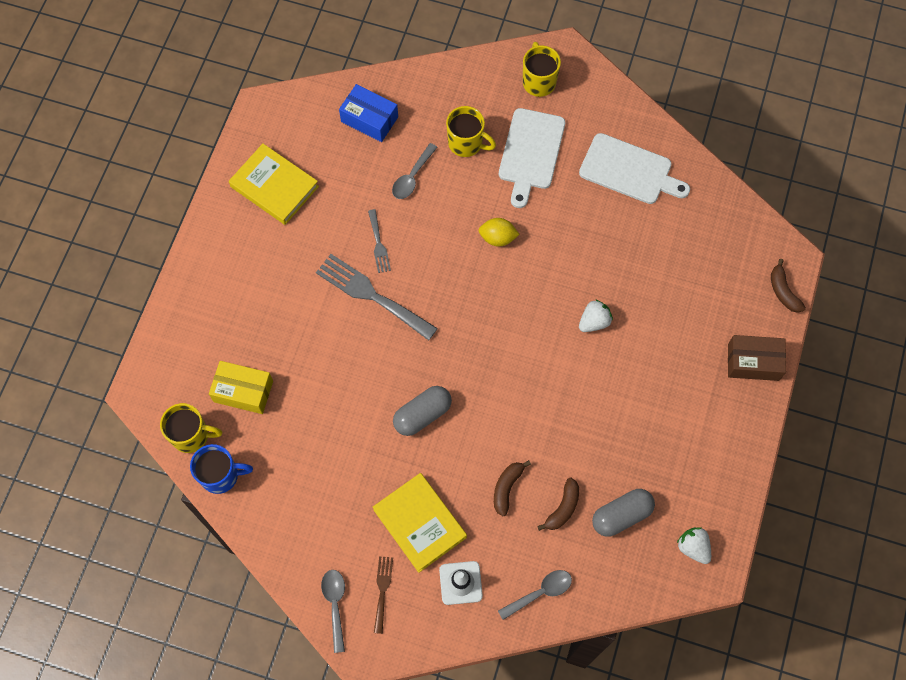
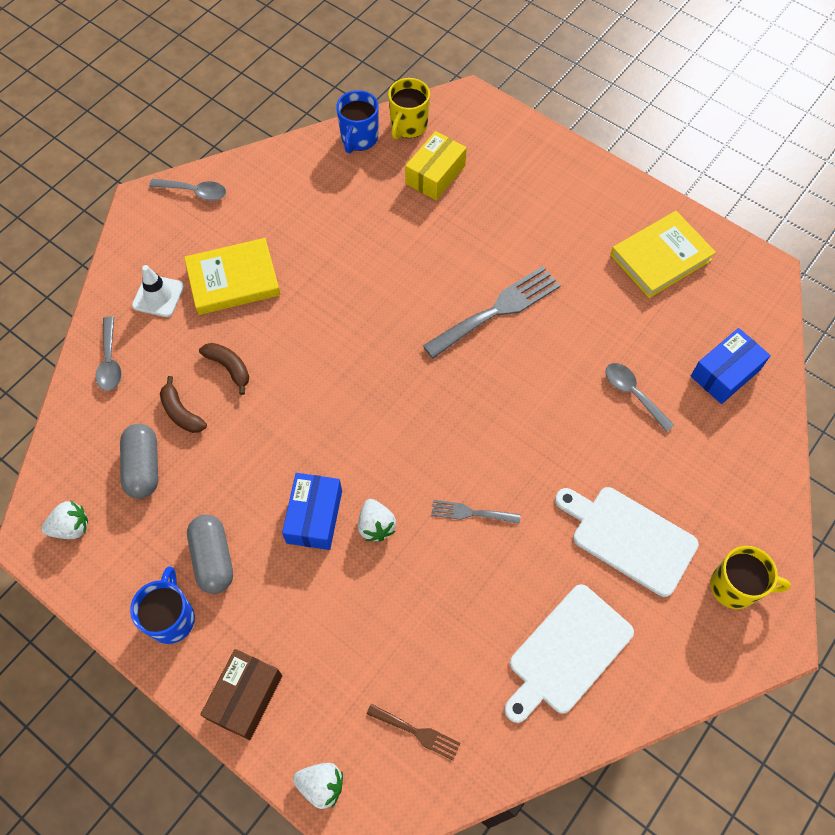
camera: 110 degrees right, 5 degrees down
grey fork [368,209,391,273] -> grey fork moved to [431,500,521,524]
brown fork [374,556,393,634] -> brown fork moved to [367,704,461,760]
grey capsule [393,386,452,436] -> grey capsule moved to [187,515,233,594]
yellow mug [446,106,496,157] -> none
yellow lemon [478,218,520,247] -> none
brown banana [771,259,806,313] -> white strawberry [293,763,343,809]
none -> blue mug [130,567,195,644]
none -> blue box [282,473,342,550]

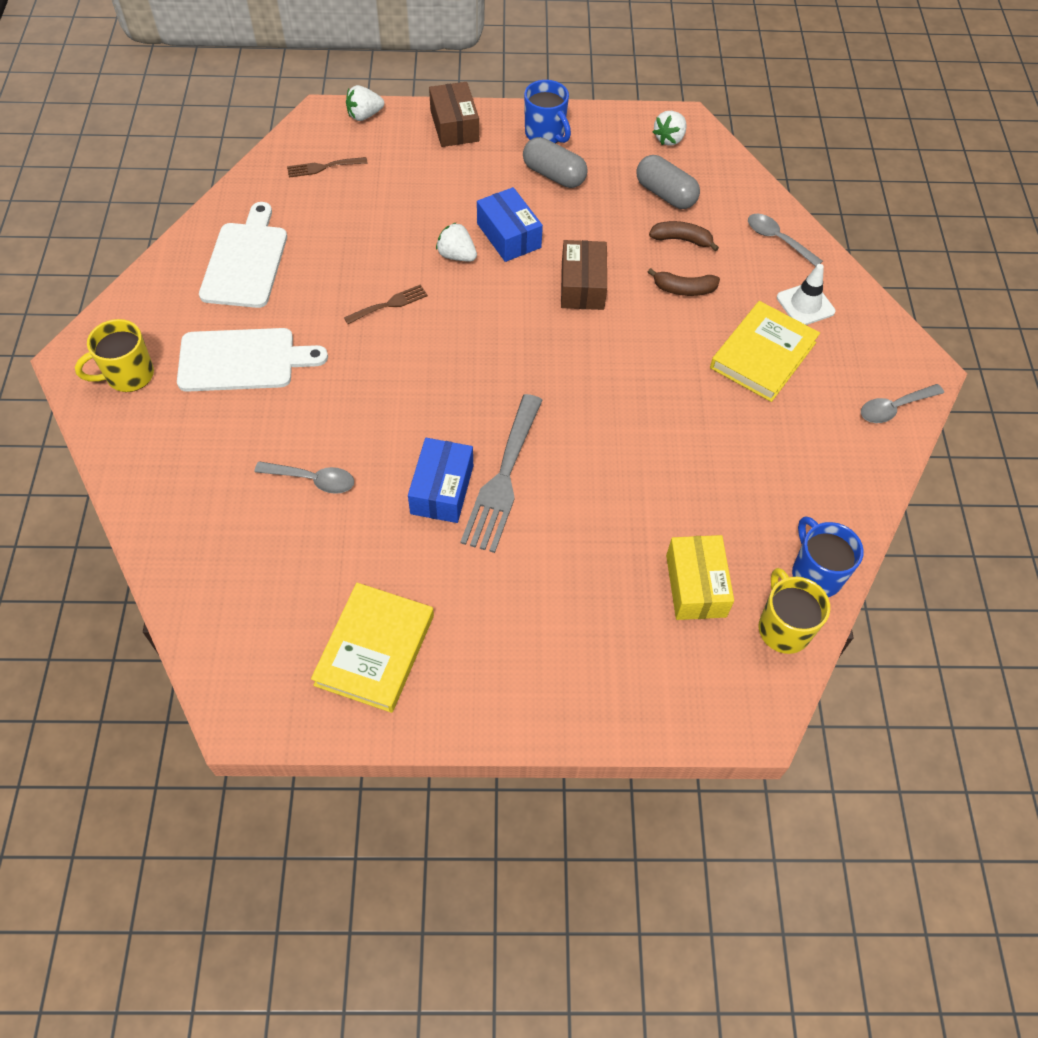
camera: 140 degrees right, 5 degrees down
grey fork [431,500,521,524] -> brown fork [344,285,428,324]
blue box [691,328,771,404] -> blue box moved to [408,438,473,523]
none -> brown box [561,240,607,310]

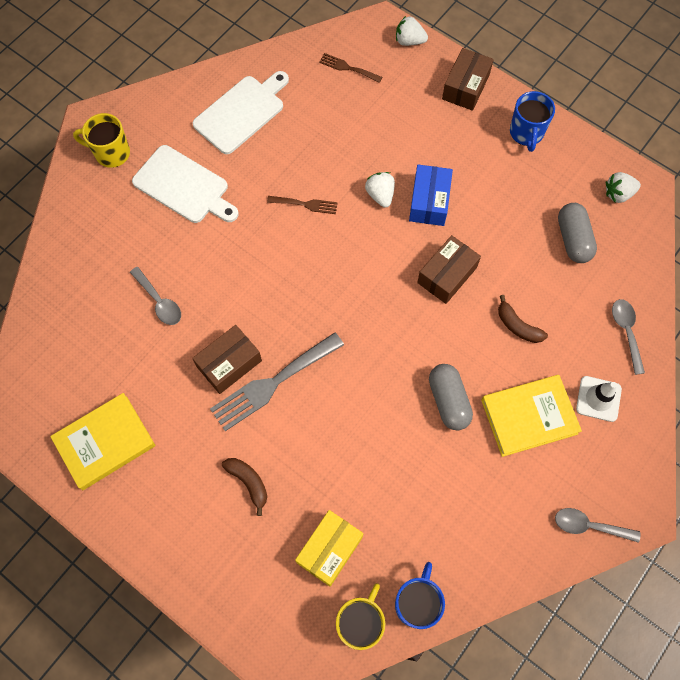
camera: 40 degrees right, 10 degrees up
blue box [408,438,473,523] -> brown box [192,325,262,394]
grey capsule [523,137,588,188] -> grey capsule moved to [429,364,473,430]
brown banana [649,221,719,251] -> brown banana moved to [222,458,267,516]

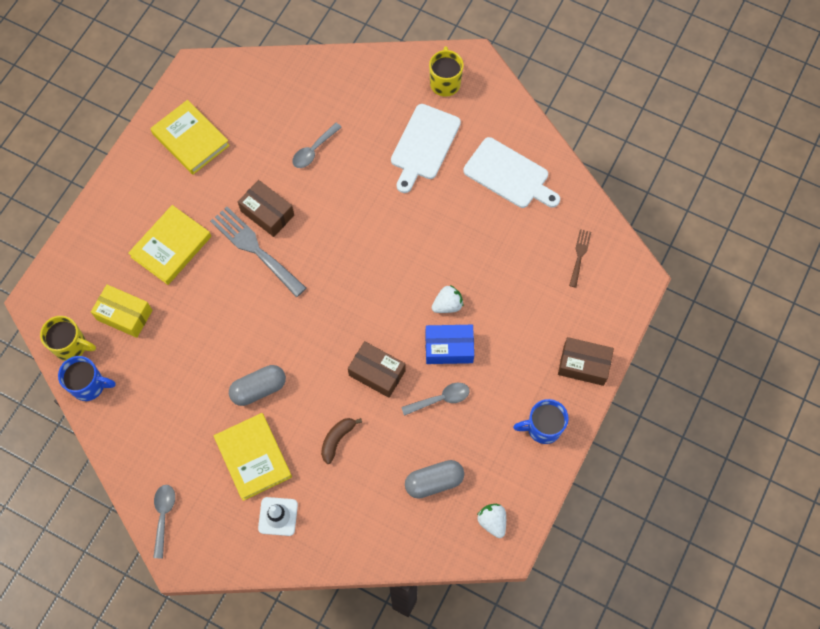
camera: 80 degrees right, 0 degrees up
brown banana [222,458,267,516] -> yellow book [128,205,211,285]
brown fork [267,196,338,214] -> none
white strawberry [396,16,428,46] -> none
grey spoon [612,299,645,375] -> grey spoon moved to [401,383,470,416]

